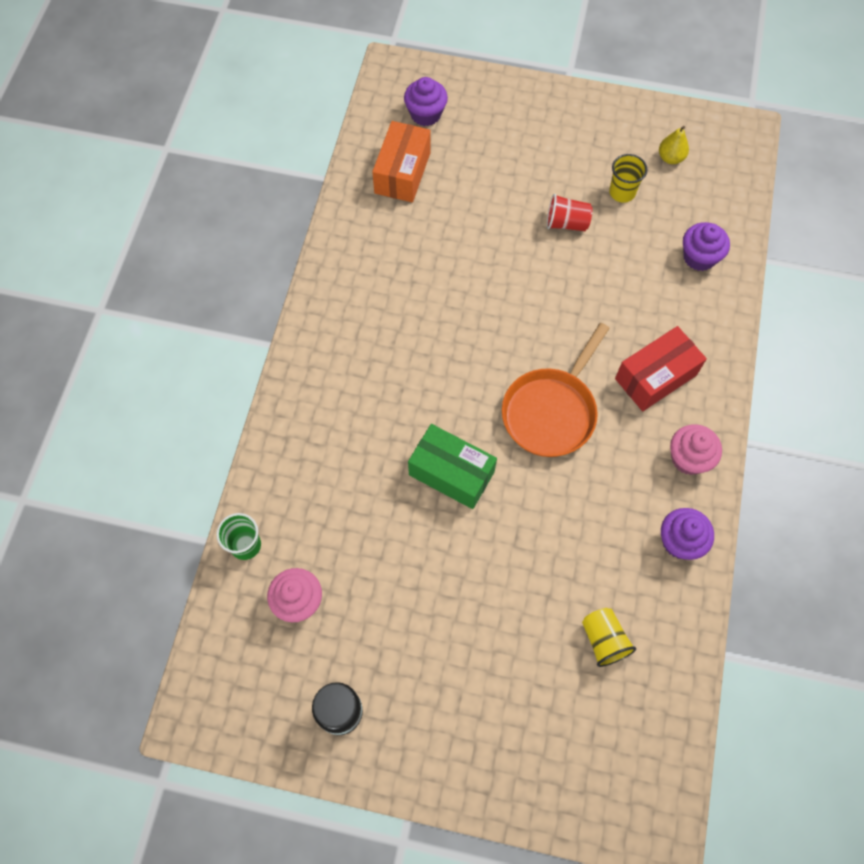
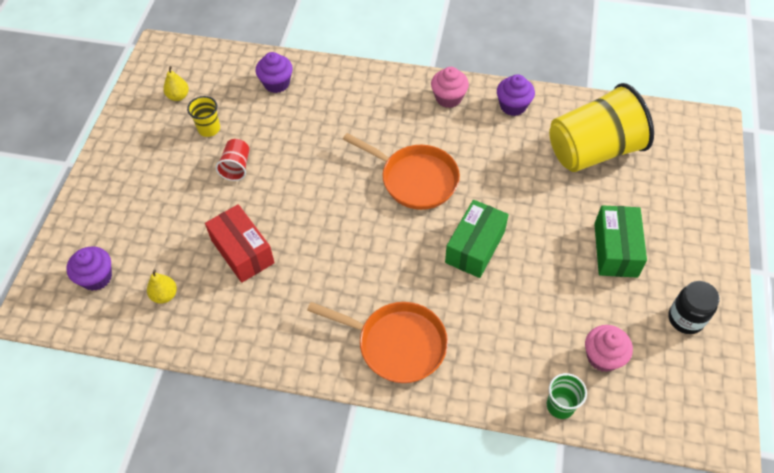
camera: 90 degrees left, 10 degrees down
orange box [372,121,431,202] -> yellow pear [147,270,177,304]
yellow cup [582,608,636,667] -> yellow cup [549,83,654,172], size x2.35
red box [615,326,707,411] -> red box moved to [205,204,275,283]
none -> orange pan [307,302,448,383]
none -> green box [594,205,647,278]

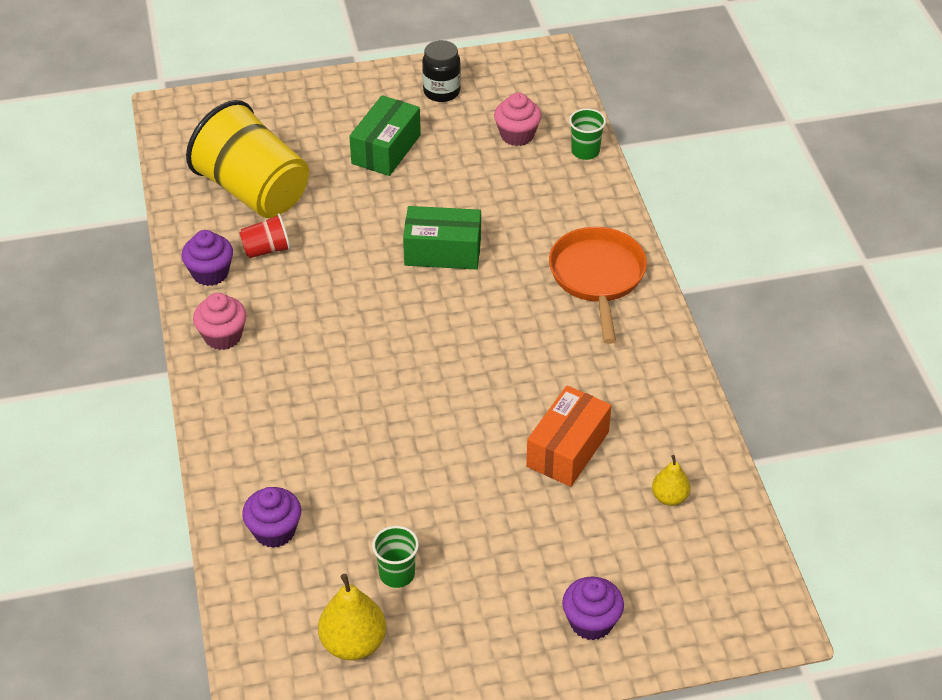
camera: 115 degrees left, 10 degrees down
purple cupcake [66,246,112,291] -> purple cupcake moved to [562,577,624,640]
yellow pear [163,66,189,101] -> yellow pear [318,574,386,660], size x1.65
yellow cup [187,96,220,137] -> green cup [372,526,419,588]
red box [205,204,275,283] -> orange box [526,386,611,487]
red cup [216,139,250,181] -> red cup moved to [239,213,291,258]
orange pan [343,133,460,210] -> none
green box [594,205,647,278] -> green box turned 45 degrees counterclockwise [349,95,421,176]

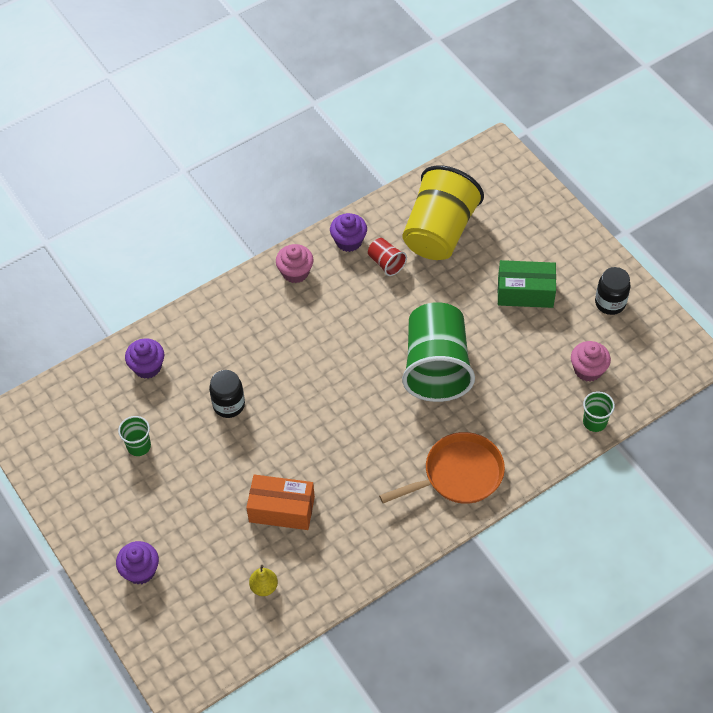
camera: 70 degrees right, 10 degrees up
yellow pear [318,574,386,660] -> none
green box [403,206,481,270] -> green cup [402,302,475,402]
none -> black jar [209,370,245,418]

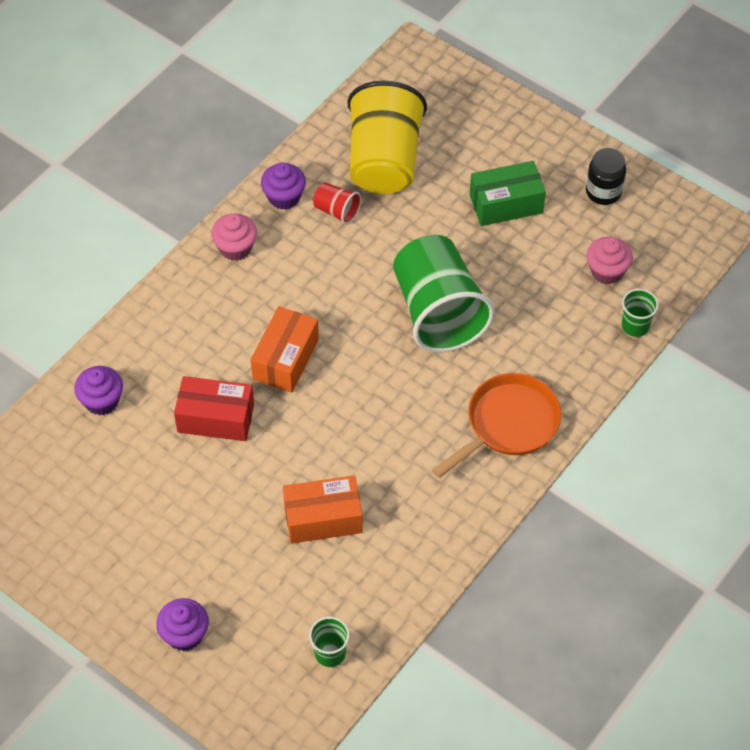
camera: 20 degrees left, 0 degrees up
green cup [118,416,151,456] -> green cup moved to [309,616,350,667]
black jar [209,370,245,418] -> red box [174,376,254,441]
yellow pear [249,565,278,596] -> none
none -> orange box [251,306,319,393]

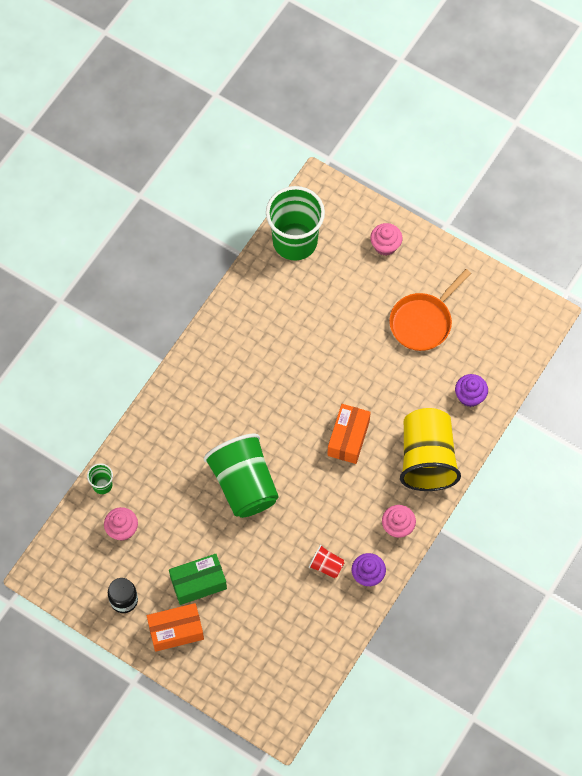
camera: 175 degrees right, 10 degrees up
purple cupcake [156,598,209,651] -> pink cupcake [370,223,402,256]
red box [174,376,254,441] -> none
orange box [283,475,363,544] -> orange box moved to [147,603,204,652]
green cup [309,616,350,667] -> green cup [266,186,325,261], size x2.35
yellow cup [347,81,427,194] -> yellow cup moved to [400,408,461,491]
orange pan [432,373,561,478] -> orange pan moved to [389,269,471,351]

